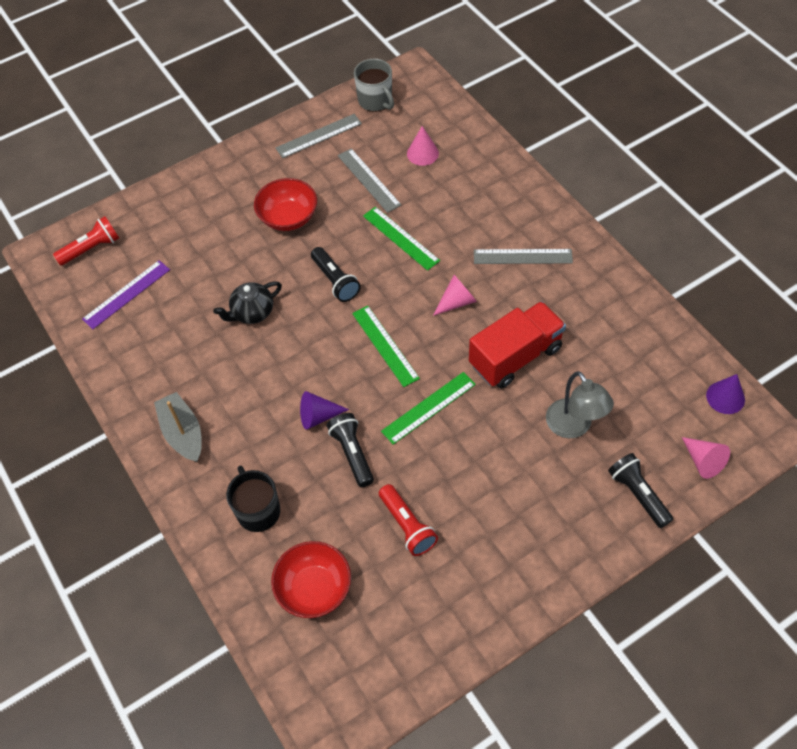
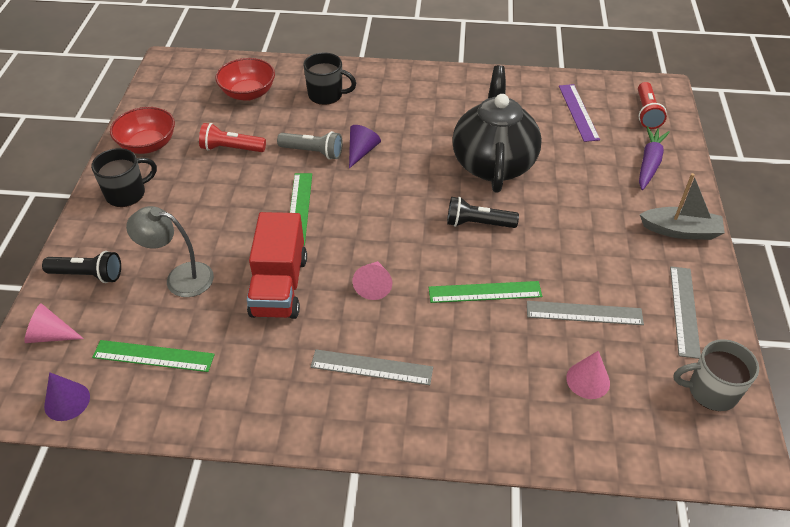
camera: 125 degrees right, 10 degrees down
grey boat [154,392,202,462] -> grey boat moved to [640,173,725,240]
black teapot [213,281,282,324] -> black teapot [452,65,542,193], size x2.05
red bowl [254,178,317,231] -> red bowl moved to [110,107,175,154]
black flashlight [327,413,374,487] -> grey flashlight [277,131,343,160]
green ruler [352,305,420,387] -> green ruler moved to [92,340,215,372]
grey ruler [474,249,573,264] -> grey ruler turned 60 degrees clockwise [310,349,433,385]
none -> black mug [91,148,157,207]
none -> purple carrot [639,126,670,190]

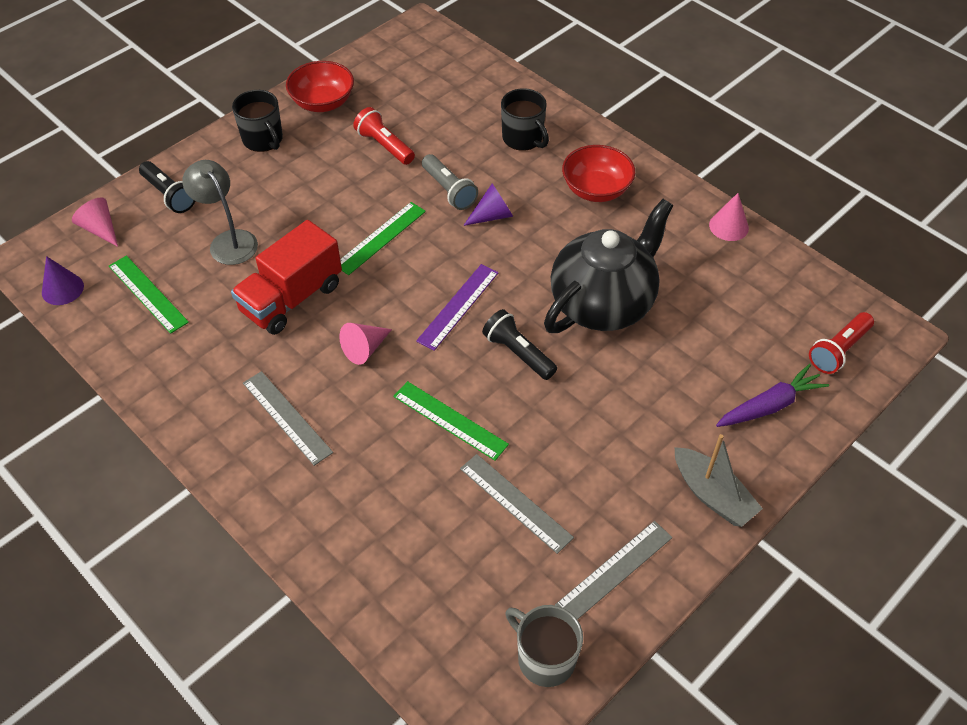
camera: 40 degrees right, 5 degrees up
black mug [91,148,157,207] -> black mug turned 45 degrees clockwise [232,90,283,152]
red bowl [215,58,275,101] -> red bowl moved to [562,145,635,202]
purple ruler [559,84,600,142] -> purple ruler moved to [416,264,499,351]
pink cone [566,351,610,399] -> pink cone moved to [709,193,749,241]

